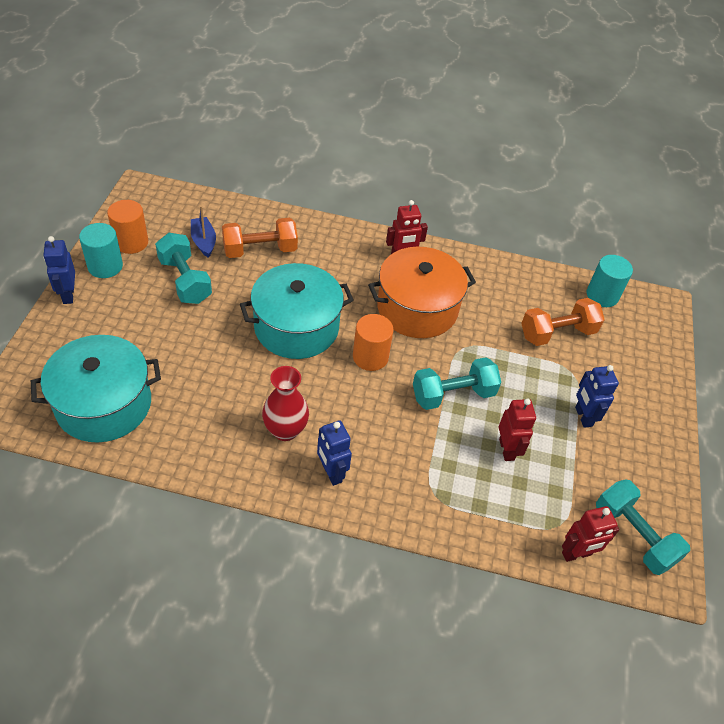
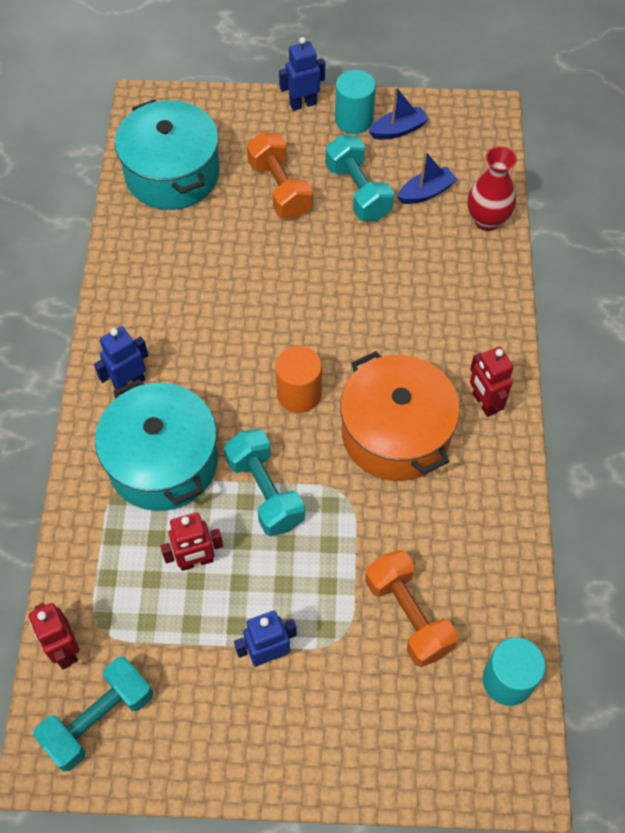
camera: 85 degrees right, 10 degrees up
orange cylinder [107,200,148,254] -> blue boat [369,87,429,140]
turquoise dumbbell [155,233,212,304] -> turquoise dumbbell turned 75 degrees counterclockwise [326,135,394,221]
orange dumbbell [222,218,298,258] -> orange dumbbell moved to [247,132,313,218]
turquoise pot [240,263,354,359] -> turquoise pot moved to [95,379,218,511]
red vase [262,366,309,441] -> red vase moved to [468,146,517,231]

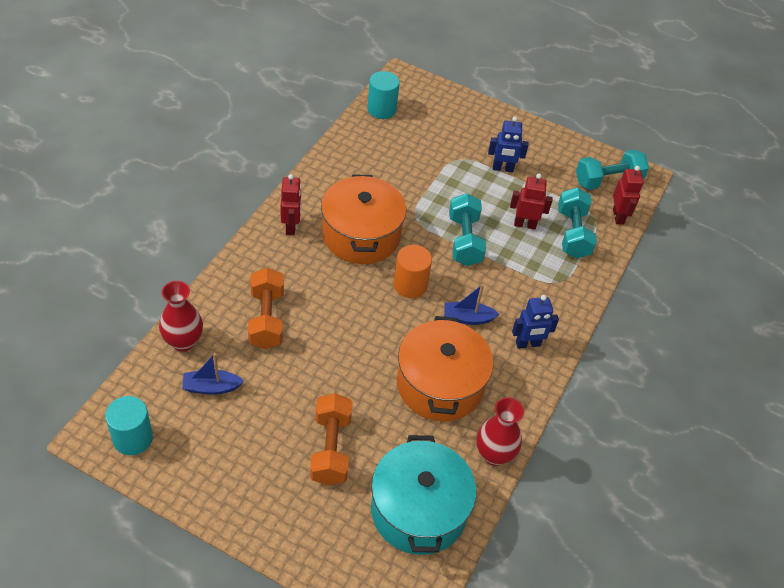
camera: 160 degrees left, 10 degrees down
turquoise pot [95,379,218,511] -> none
blue robot [279,37,325,111] -> none
turquoise dumbbell [326,135,394,221] -> turquoise dumbbell moved to [558,187,597,259]
turquoise cylinder [335,70,376,134] -> turquoise cylinder moved to [105,396,153,455]
orange dumbbell [365,550,458,667] -> orange dumbbell moved to [248,268,284,349]
blue boat [369,87,429,140] -> blue boat moved to [444,284,499,325]
none -> orange pot [397,316,493,421]
none -> red vase [476,397,524,466]

